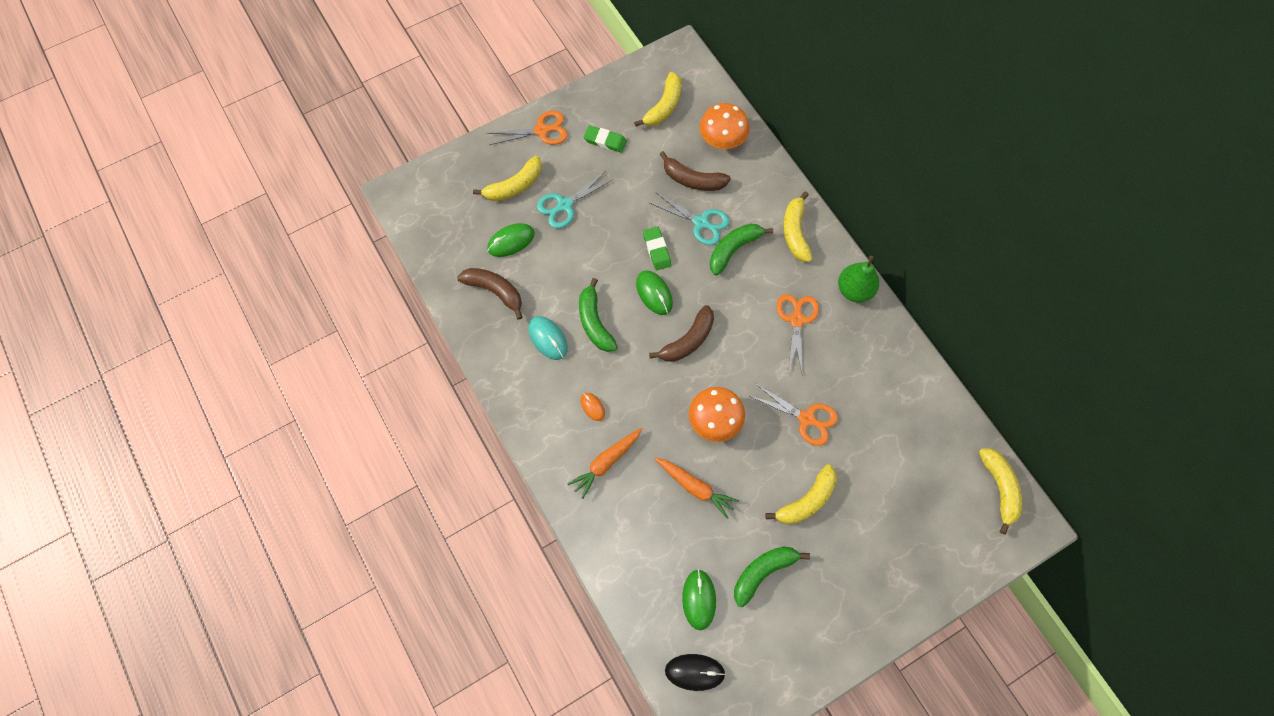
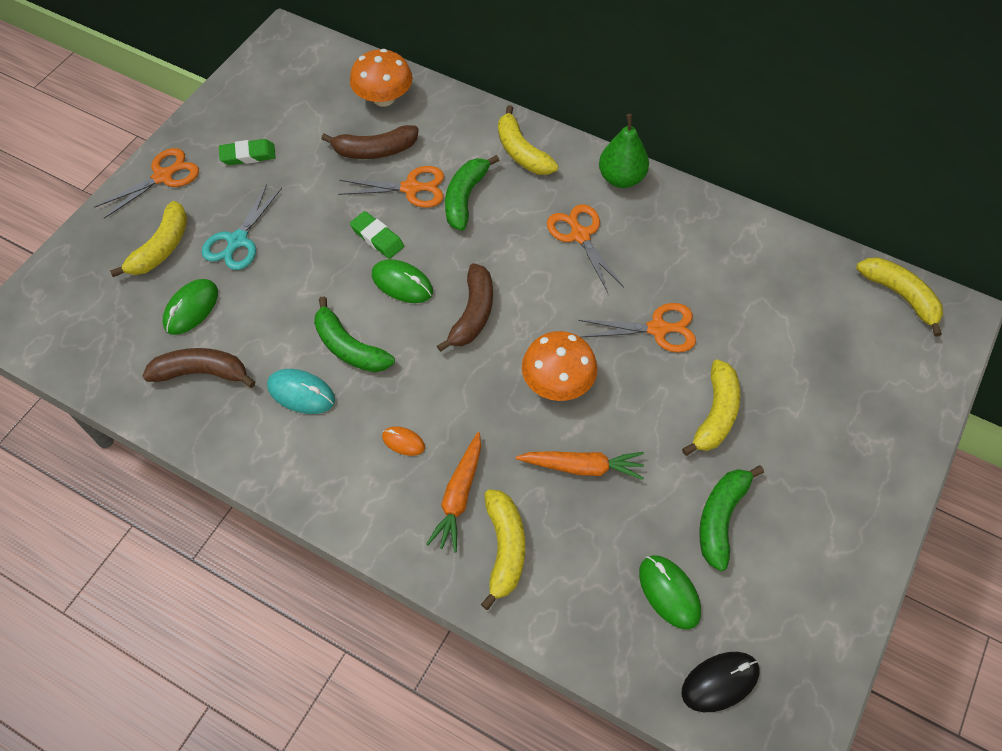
camera: 30 degrees left, 10 degrees down
yellow banana [634,72,681,127] -> yellow banana moved to [481,489,525,610]
turquoise scissors [650,192,730,246] -> orange scissors [338,166,444,208]

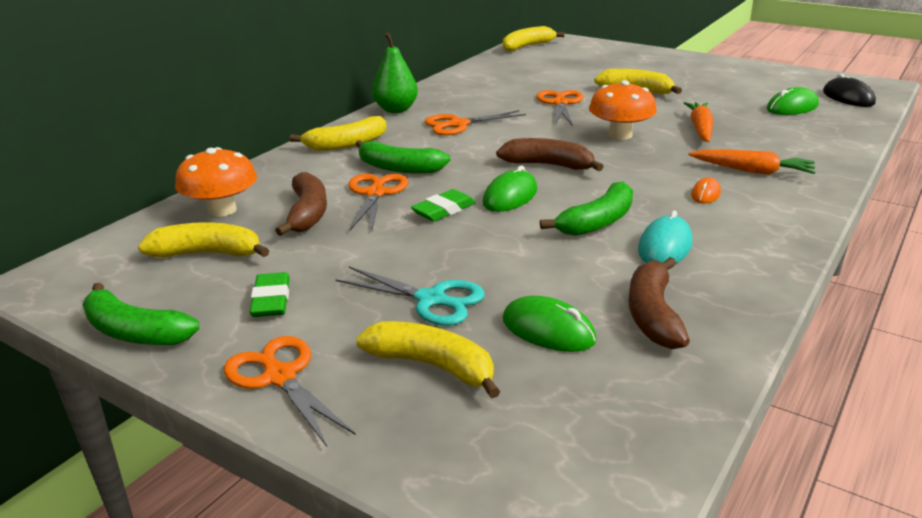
camera: 85 degrees left, 30 degrees down
yellow banana [481,489,525,610] -> yellow banana moved to [138,222,269,258]
green banana [699,466,764,571] -> green banana moved to [83,282,200,345]

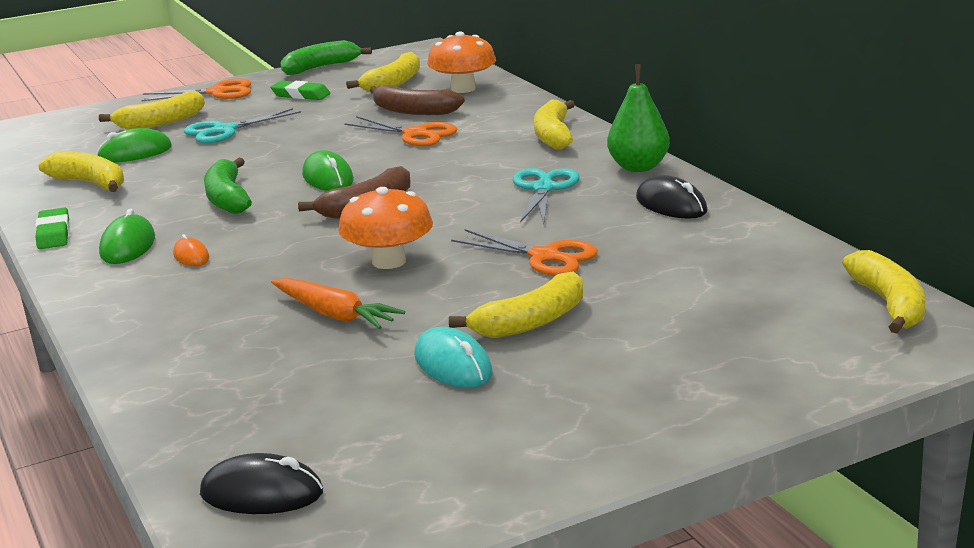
camera: 120 degrees right, 5 degrees down
green banana [356,140,450,174] -> none
green eraser [411,189,476,222] -> green eraser moved to [35,208,70,249]
orange scissors [425,110,526,135] -> turquoise scissors [513,168,580,224]
brown banana [629,257,690,349] -> yellow banana [38,152,124,192]
turquoise mouse [638,210,692,263] -> turquoise mouse moved to [414,327,493,388]
orange carrot [689,149,816,175] -> none
green mouse [767,87,819,115] -> green mouse moved to [99,209,155,264]
none -> black mouse [636,175,708,219]

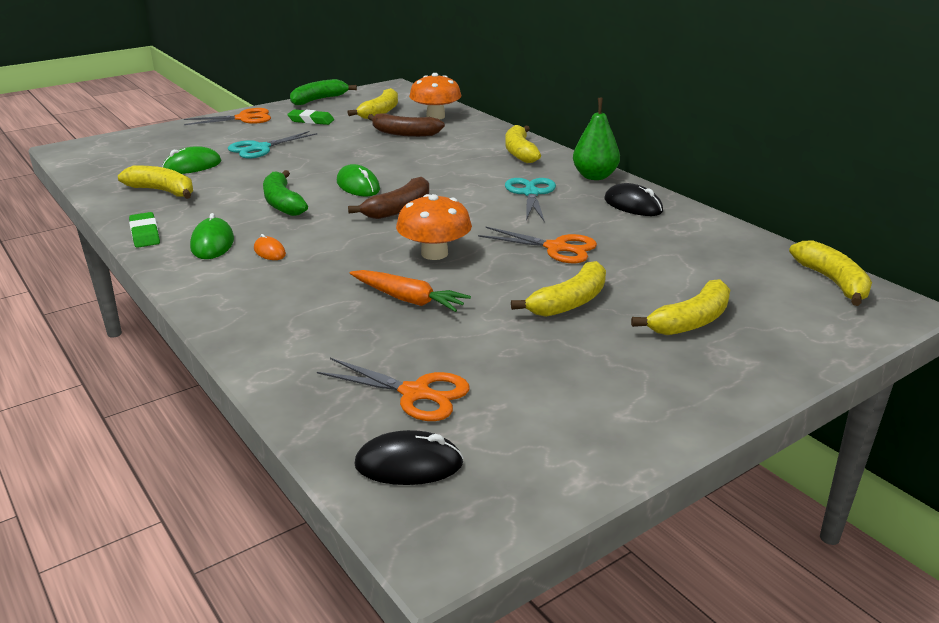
camera: 10 degrees left, 5 degrees up
yellow banana [99,91,205,130] -> yellow banana moved to [631,279,730,335]
orange scissors [344,116,457,146] -> orange scissors moved to [317,358,469,421]
turquoise mouse [414,327,493,388] -> none

